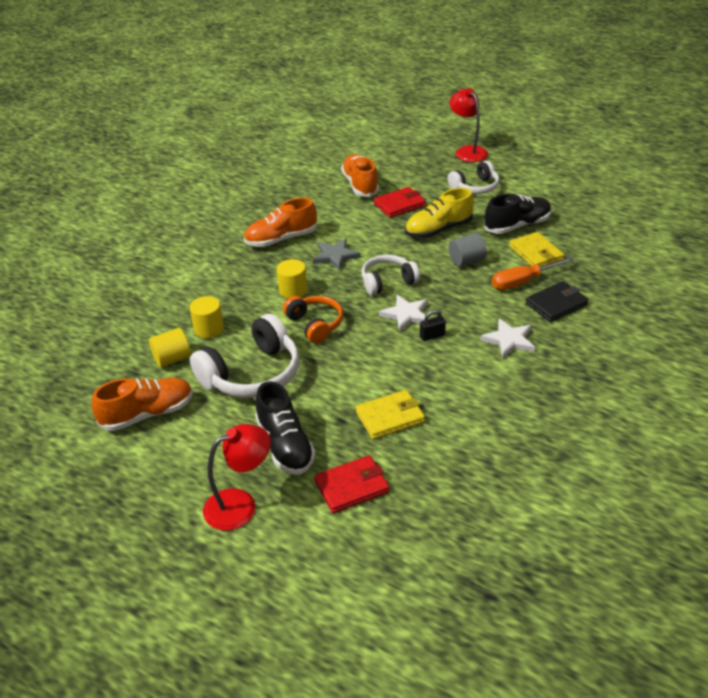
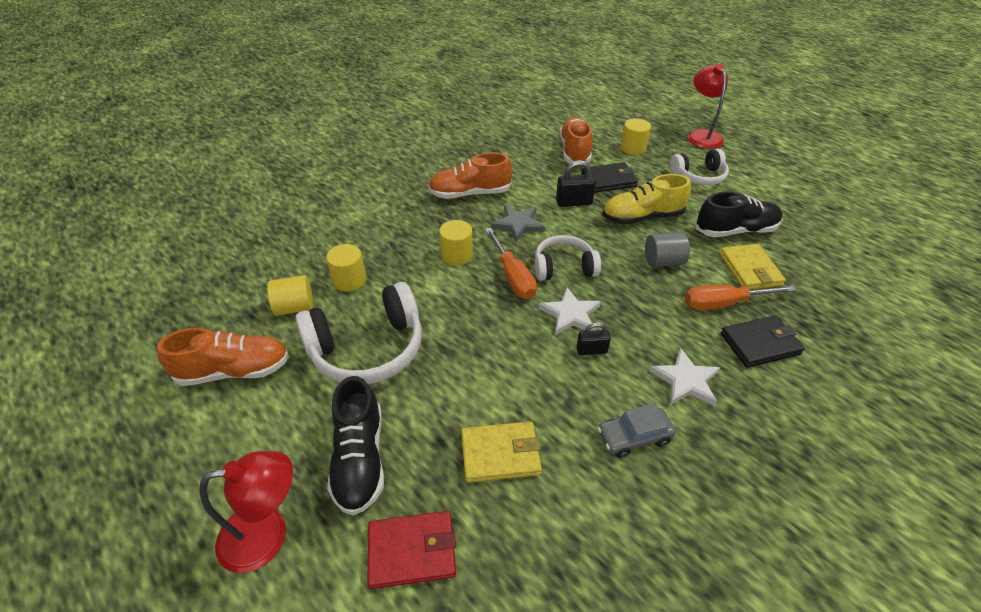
camera: 15 degrees right, 5 degrees up
orange headphones [283,296,343,343] -> none
red wallet [374,187,426,218] -> black wallet [581,162,638,193]
none -> orange screwdriver [485,228,537,299]
none -> black padlock [556,160,596,207]
none -> grey car [597,403,676,458]
none -> yellow cylinder [620,118,651,155]

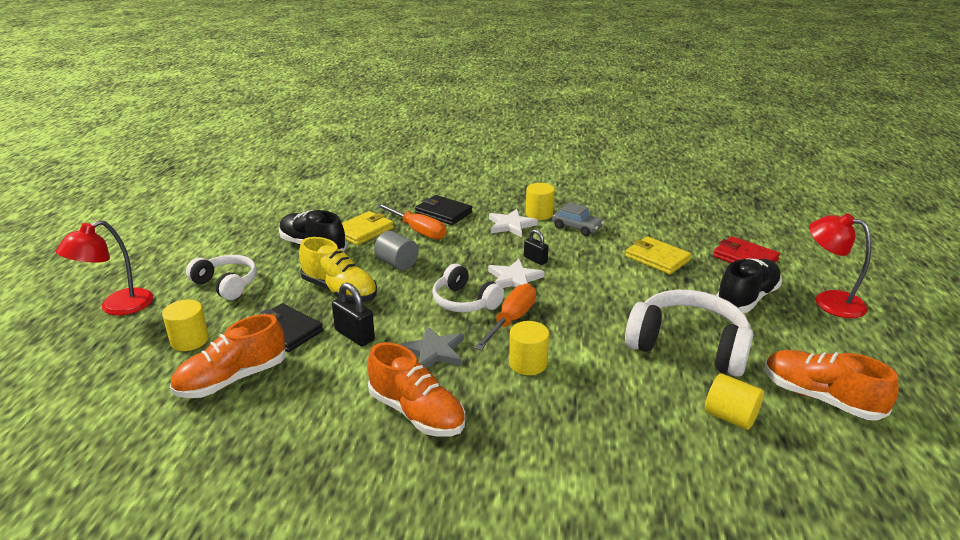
camera: 130 degrees left, 15 degrees down
yellow cylinder [326,244,366,292] -> yellow cylinder moved to [526,183,555,220]

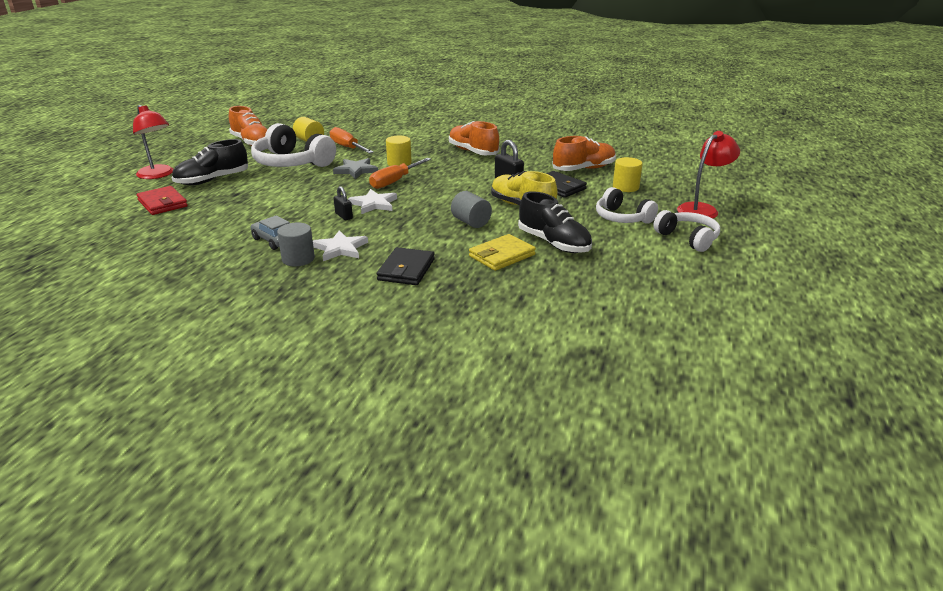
camera: 170 degrees left, 0 degrees up
orange screwdriver [376,204,446,240] -> orange screwdriver moved to [330,127,374,153]
grey star [399,326,464,368] -> grey star moved to [333,158,378,179]
black wallet [415,195,473,225] -> black wallet turned 60 degrees clockwise [377,247,435,285]
white headphones [432,264,504,312] -> white headphones moved to [653,210,720,252]
yellow cylinder [526,183,555,220] -> grey cylinder [277,223,315,266]
yellow wallet [625,236,692,274] -> none

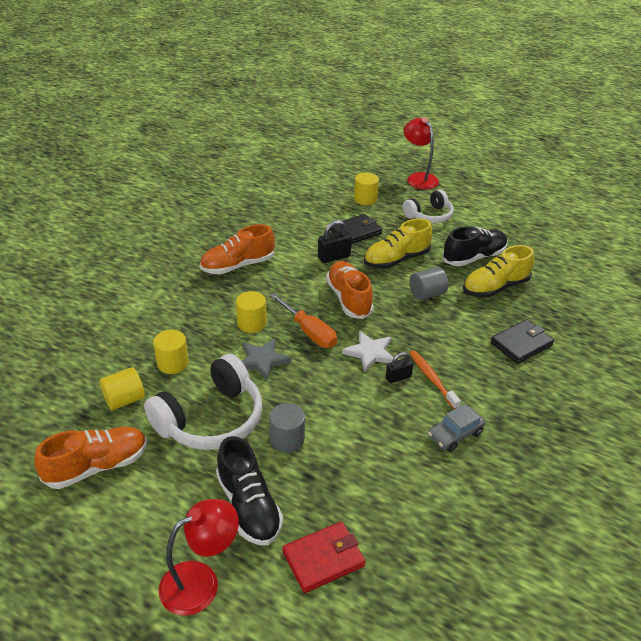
camera: 80 degrees left, 10 degrees up
grey cylinder [277,223,315,266] -> grey cylinder moved to [269,403,305,453]
white star [313,230,368,261] -> none
orange screwdriver [330,127,374,153] -> yellow cylinder [153,329,189,374]
black wallet [377,247,435,285] -> black wallet turned 60 degrees counterclockwise [491,319,554,364]
yellow wallet [469,234,536,271] -> yellow shoe [463,245,534,298]
orange shoe [552,136,616,171] -> orange shoe moved to [326,261,374,319]
white headphones [653,210,720,252] -> none
none -> orange toothbrush [409,350,461,409]

